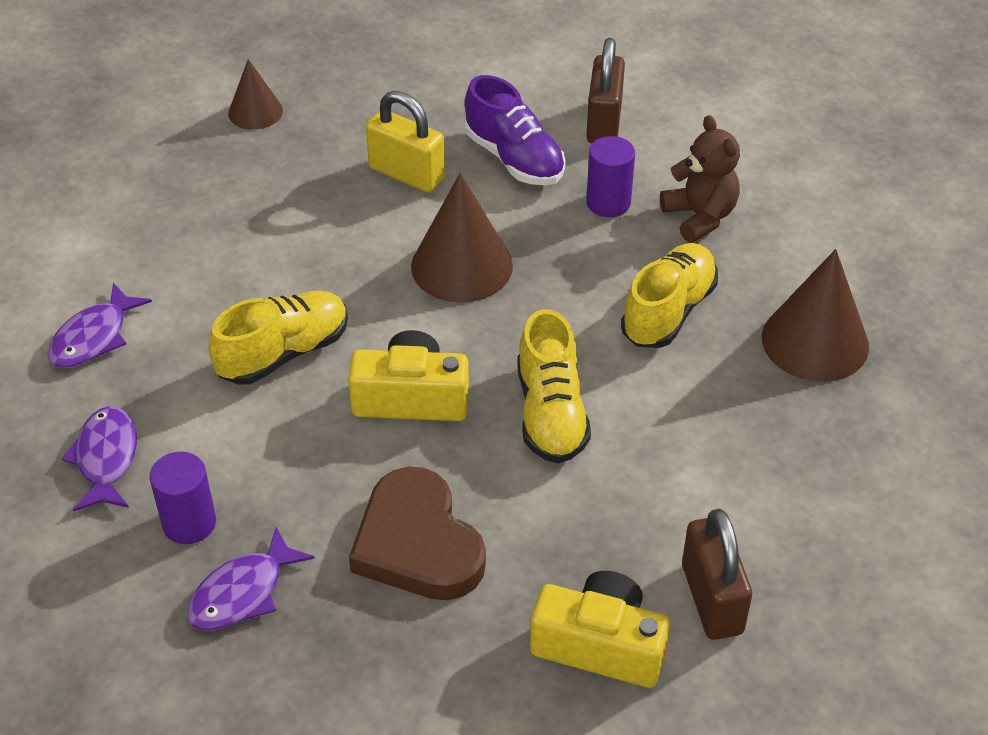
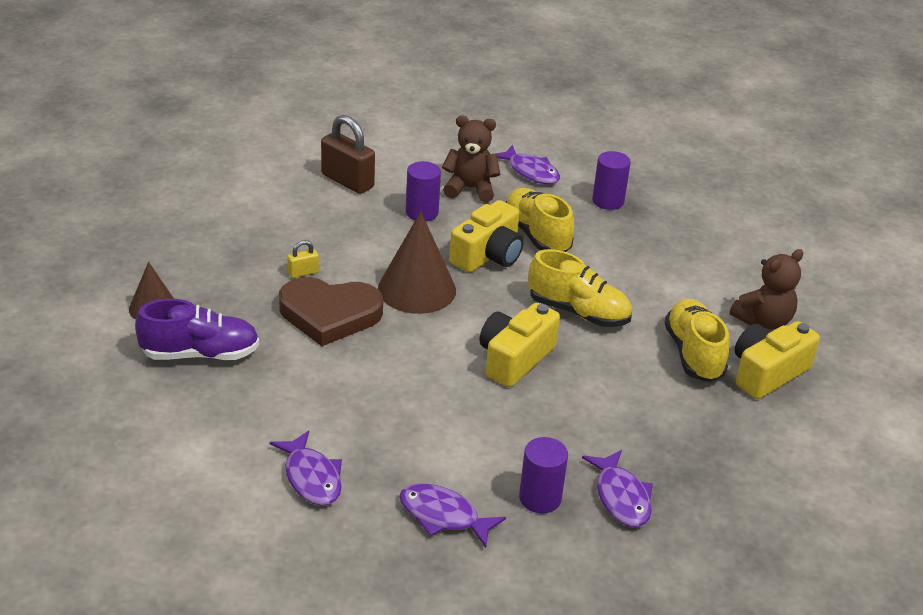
camera: 60 degrees left, 10 degrees down
yellow shoe [209,291,348,385] -> yellow shoe moved to [664,299,729,382]
brown heart [349,467,486,600] -> brown heart moved to [279,277,383,346]
yellow padlock [366,91,445,192] -> yellow padlock [287,240,319,278], size x0.48
purple shoe [465,75,566,185] -> purple shoe moved to [135,299,259,360]
brown padlock [682,509,752,640] -> brown teddy bear [730,249,803,330]
brown cone [762,249,869,382] -> purple cylinder [592,151,631,210]
none -> yellow camera [449,200,524,272]
none -> purple fish [495,144,560,184]

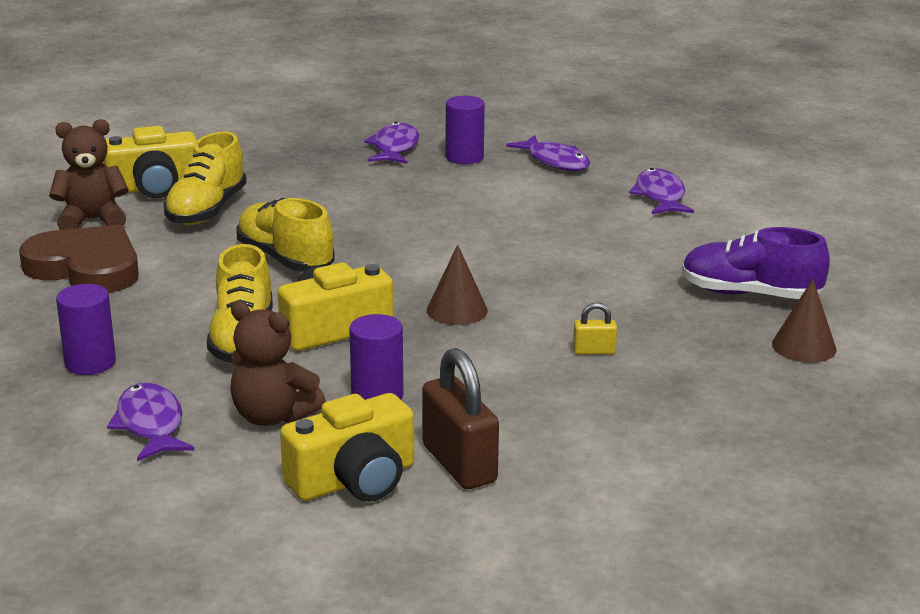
camera: 155 degrees left, 10 degrees down
brown heart [279,277,383,346] -> brown heart moved to [19,225,139,293]
brown cone [378,211,456,314] -> brown cone [427,244,488,325], size x0.59
yellow camera [480,303,560,387] -> yellow camera moved to [280,393,414,502]

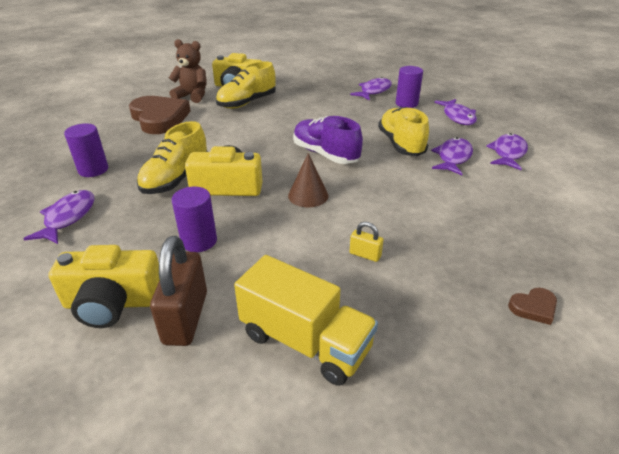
camera: 30 degrees right, 10 degrees up
brown teddy bear [230,301,326,426] -> none
yellow shoe [237,198,335,272] -> yellow shoe moved to [378,107,429,156]
purple shoe [682,227,830,299] -> purple shoe moved to [293,116,363,164]
brown cone [772,279,837,363] -> brown heart [508,288,557,325]
none -> yellow truck [234,255,378,386]
none -> purple fish [431,137,473,175]

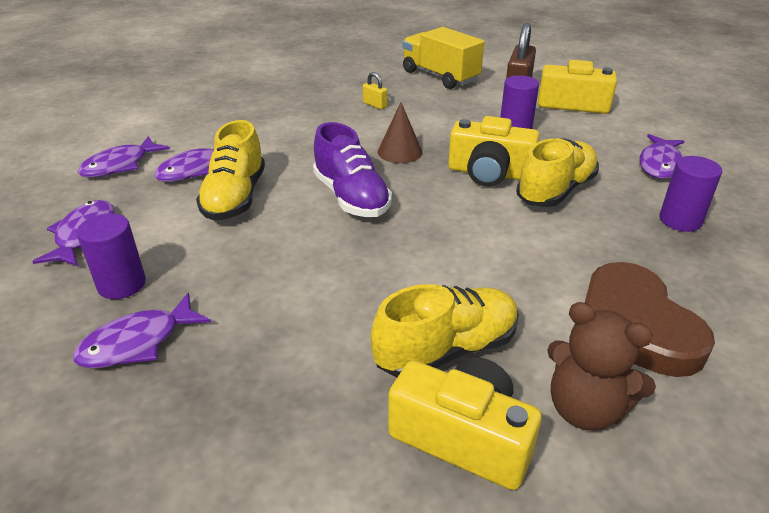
camera: 165 degrees left, 0 degrees up
brown heart [508,288,557,325] -> none

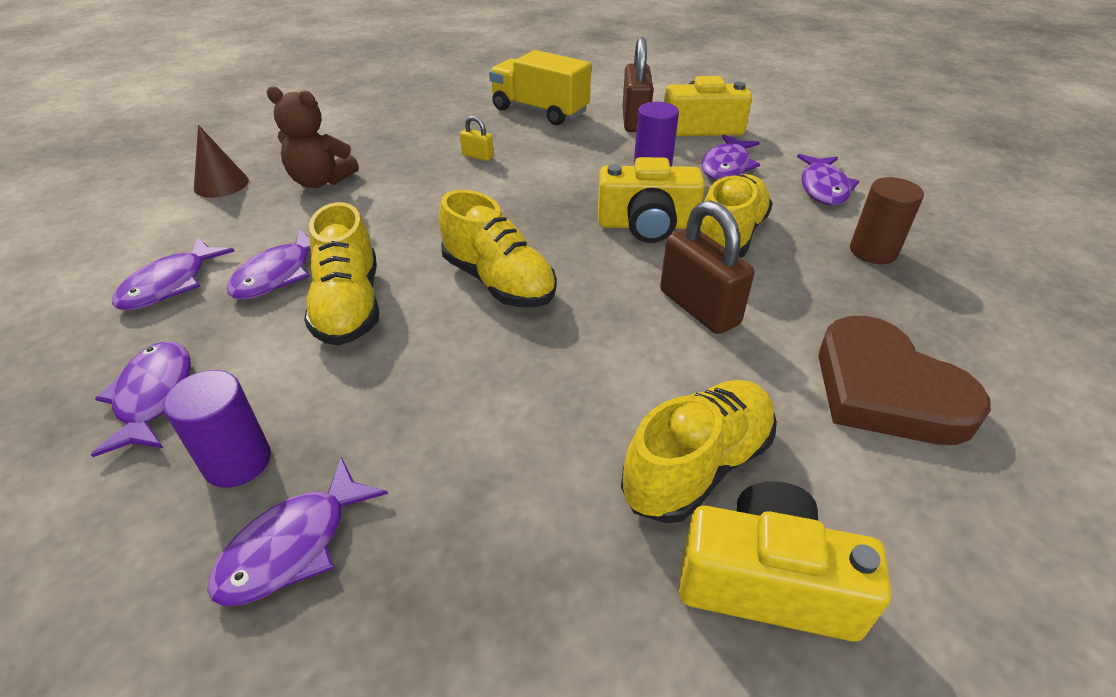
camera: 15 degrees left, 5 degrees up
purple shoe [313,122,392,217] -> yellow shoe [439,190,557,307]
brown cone [378,102,422,163] -> brown cone moved to [194,125,249,198]
brown teddy bear [547,302,656,431] -> brown teddy bear moved to [267,86,359,188]
purple cylinder [660,156,722,232] -> brown cylinder [850,177,924,264]
none -> brown padlock [660,200,754,334]
none -> purple fish [702,134,760,180]

